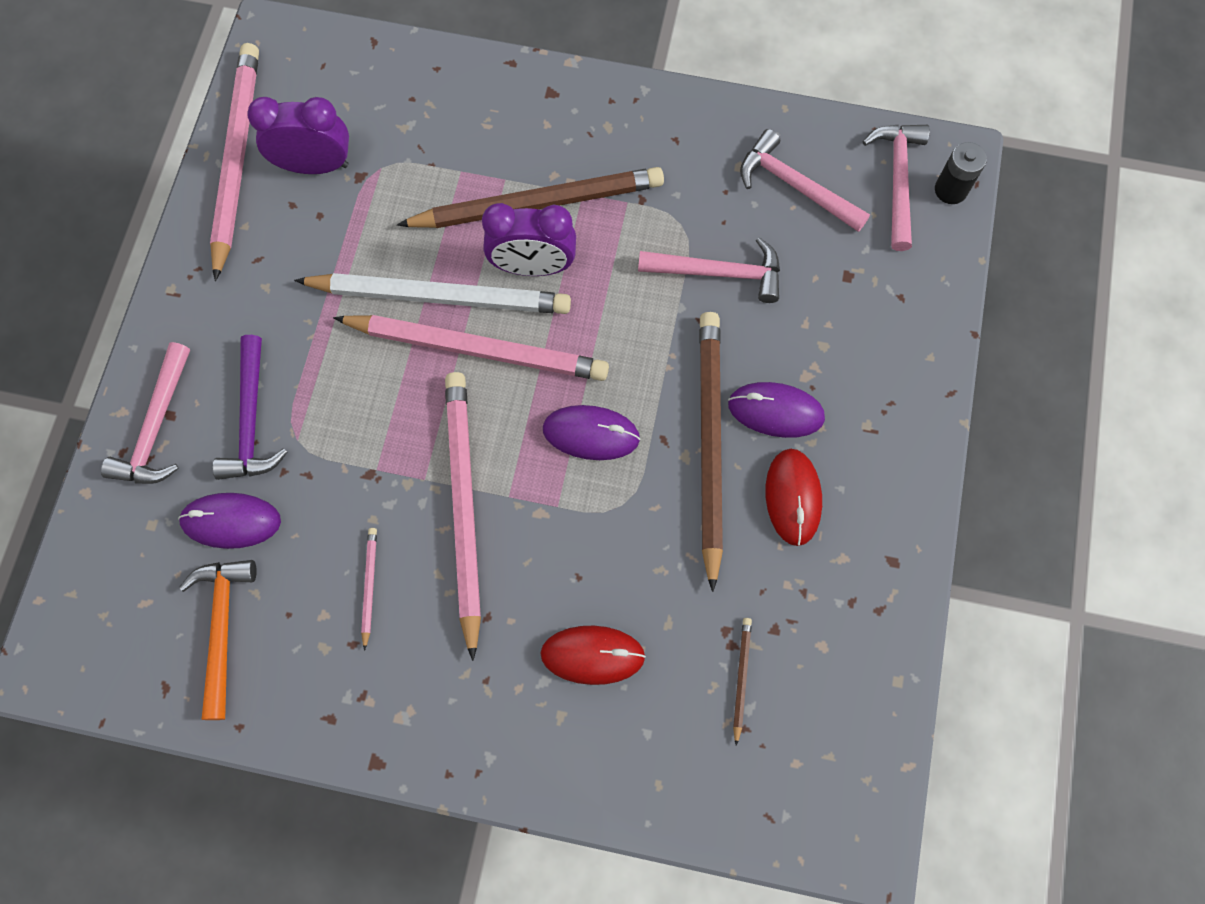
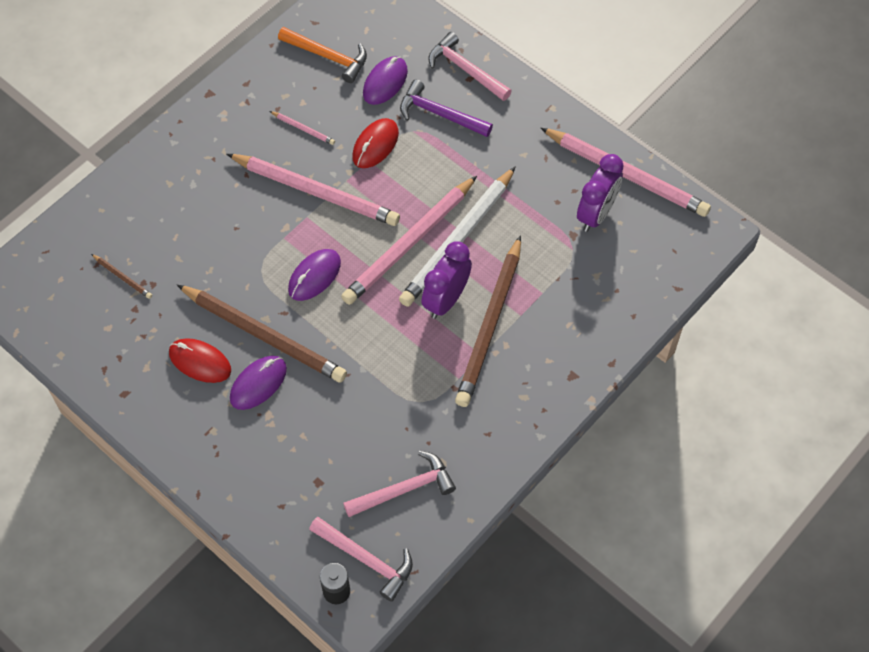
camera: 120 degrees right, 10 degrees down
red mouse [541,626,646,685] -> red mouse moved to [352,118,399,168]
pink hammer [638,237,780,303] -> none

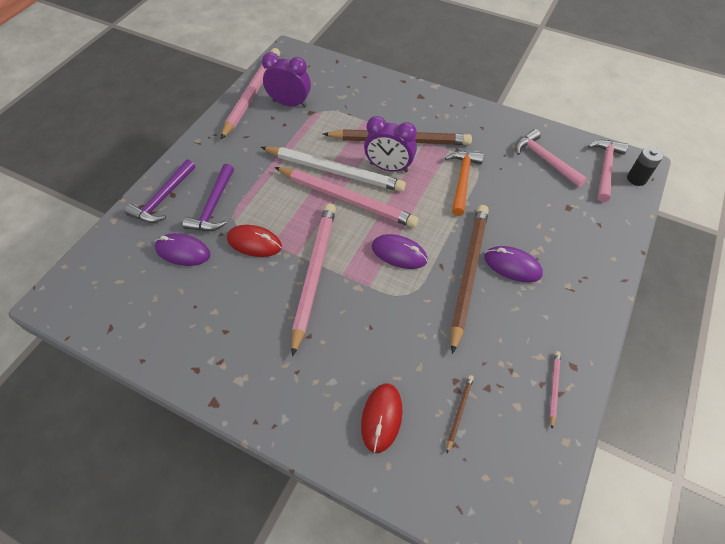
camera: 105 degrees left, 5 degrees down
red mouse [169,338,231,383] -> red mouse moved to [361,384,402,453]
pink pencil [270,111,335,145] -> pink pencil moved to [550,351,561,428]
orange hammer [278,27,367,83] -> orange hammer moved to [445,151,484,216]
pink hammer [428,32,512,101] -> purple hammer [125,159,195,223]

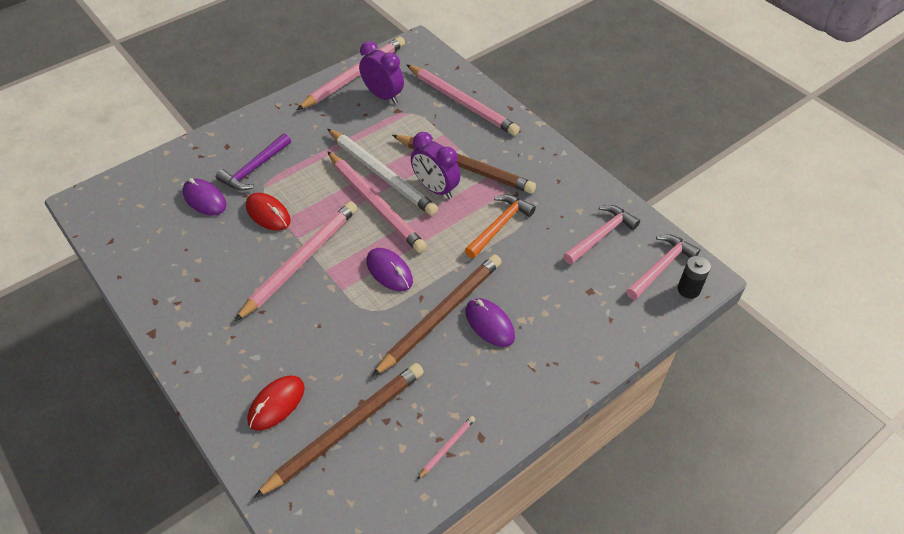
camera: 25 degrees right, 5 degrees down
purple hammer [125,159,195,223] -> none
brown pencil [447,375,474,453] -> brown pencil [254,363,424,498], size x2.43
pink hammer [515,129,587,187] -> pink hammer turned 60 degrees clockwise [563,205,640,265]
none -> pink pencil [406,64,520,136]

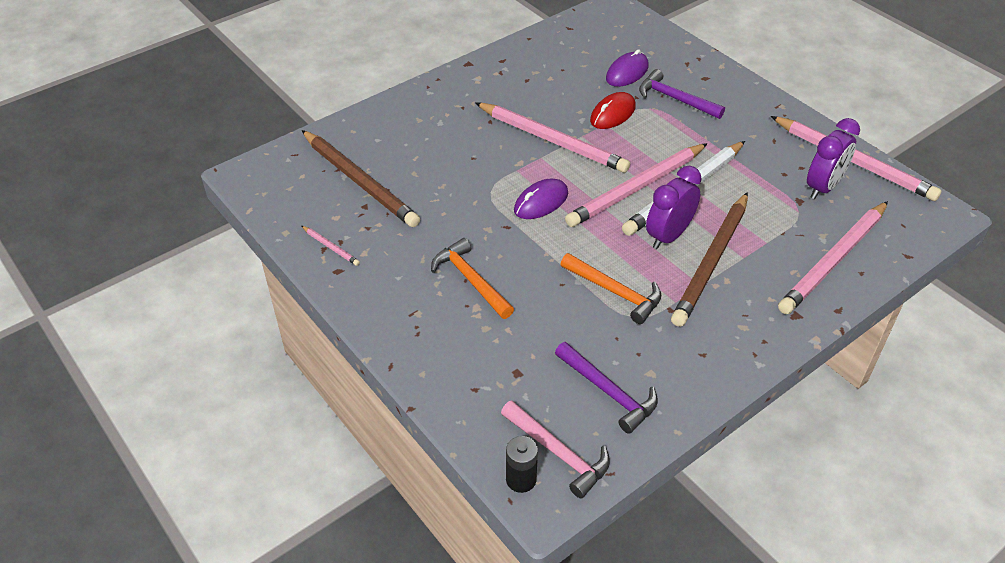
camera: 90 degrees right, 5 degrees down
red mouse [247,376,305,431] -> none
brown pencil [372,255,502,377] -> none
purple mouse [465,298,515,347] -> orange hammer [431,238,514,319]
pink hammer [563,205,640,265] -> purple hammer [555,342,658,434]

